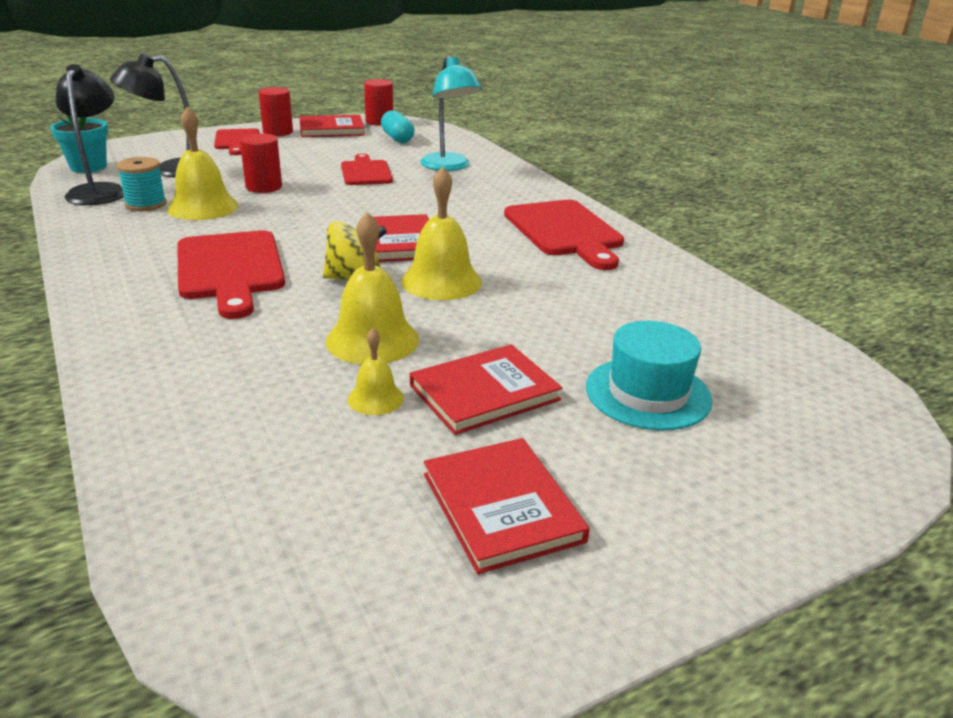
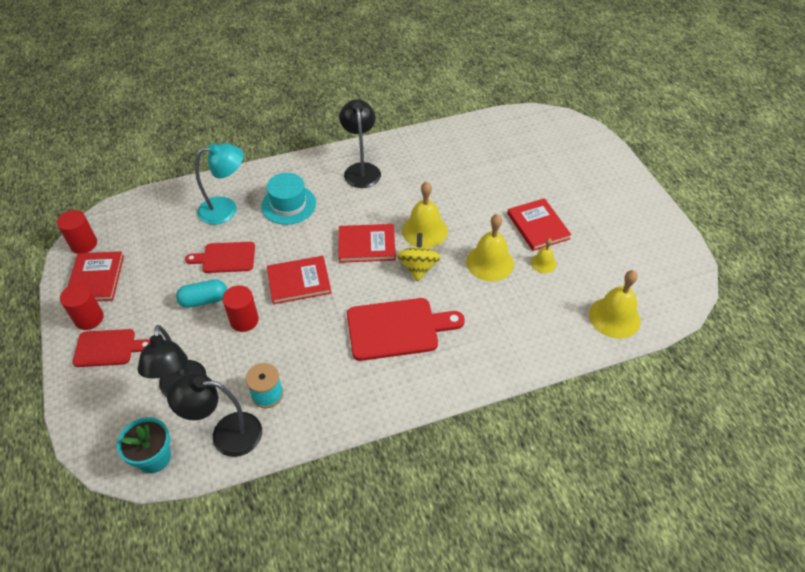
camera: 80 degrees left, 20 degrees up
yellow bell [167,107,238,220] -> yellow bell moved to [589,270,641,339]
turquoise capsule [381,110,414,143] -> turquoise capsule moved to [176,279,227,308]
red book [424,438,590,574] -> red book moved to [267,256,331,304]
red cutting board [504,200,624,270] -> black lamp [339,99,381,188]
turquoise hat [586,321,712,431] -> turquoise hat moved to [261,173,316,225]

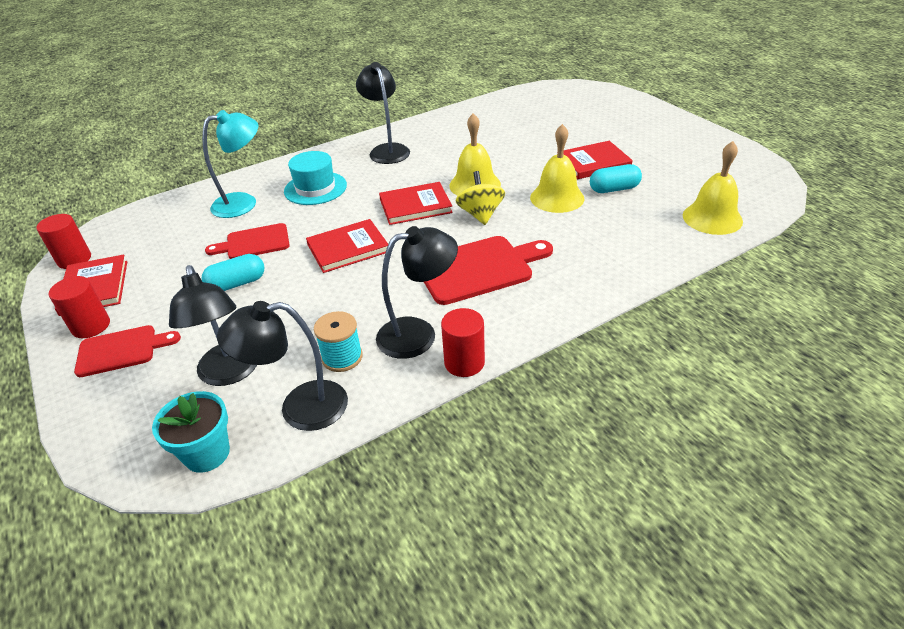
camera: 10 degrees left, 10 degrees down
red cylinder [222,286,259,332] -> red cylinder moved to [441,308,485,377]
red book [507,198,571,251] -> red book turned 75 degrees counterclockwise [563,141,633,179]
yellow bell [531,238,556,273] -> turquoise capsule [590,164,642,193]
none -> black lamp [376,226,458,359]

